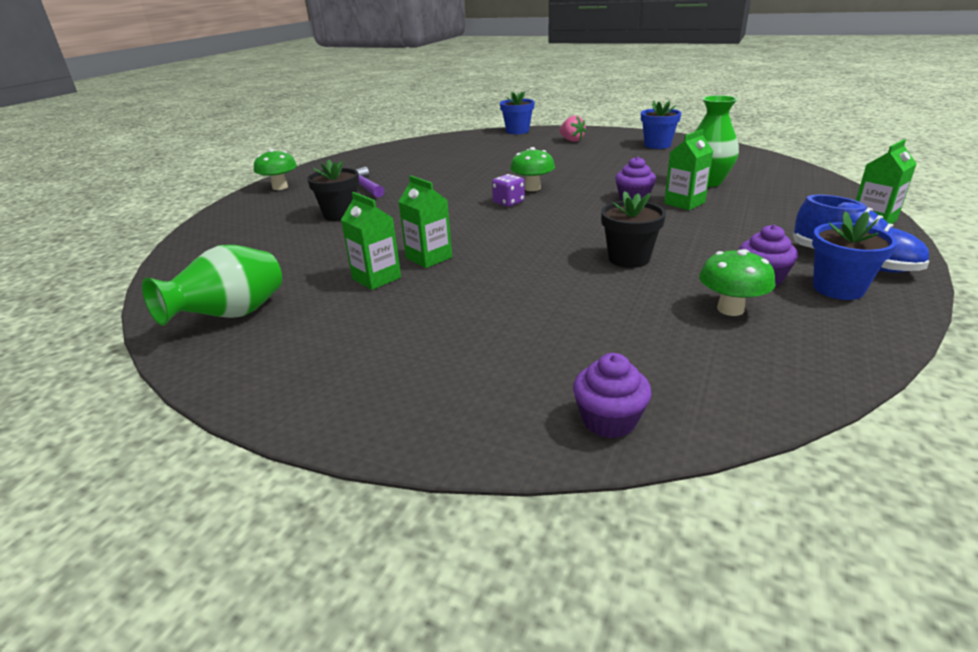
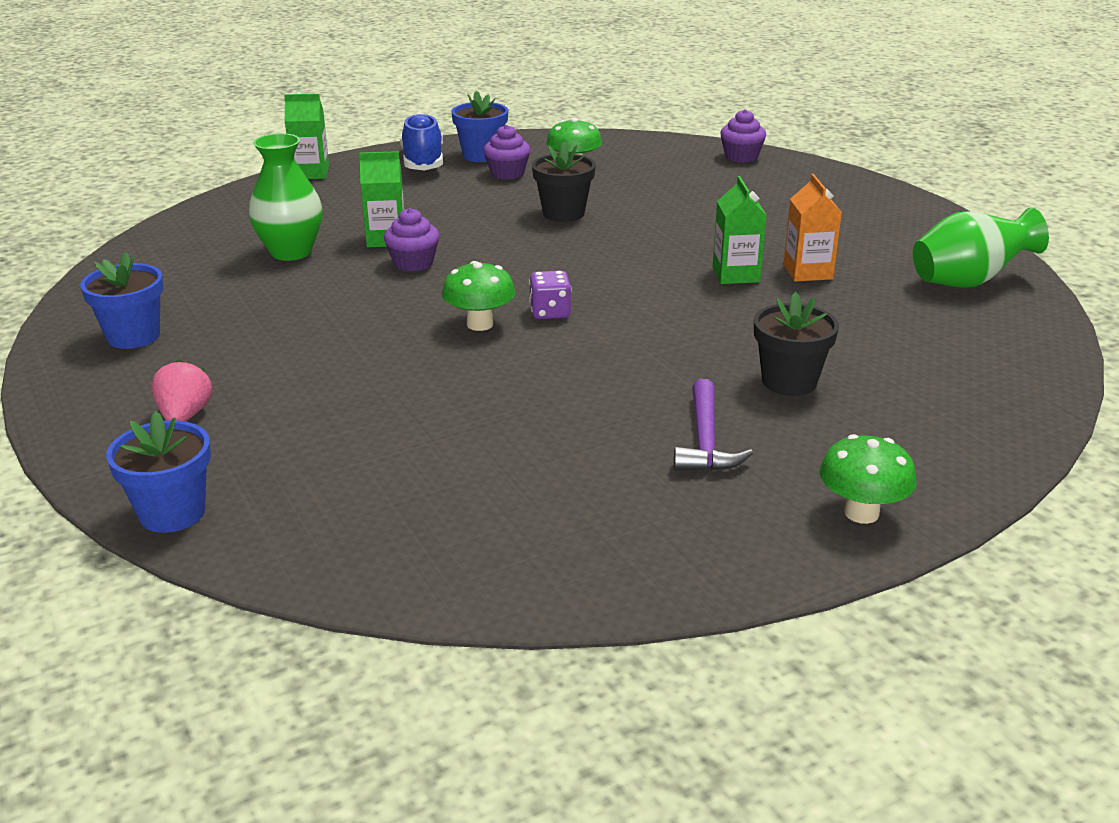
camera: 145 degrees left, 0 degrees up
green carton [341,192,401,290] -> orange carton [784,174,842,282]

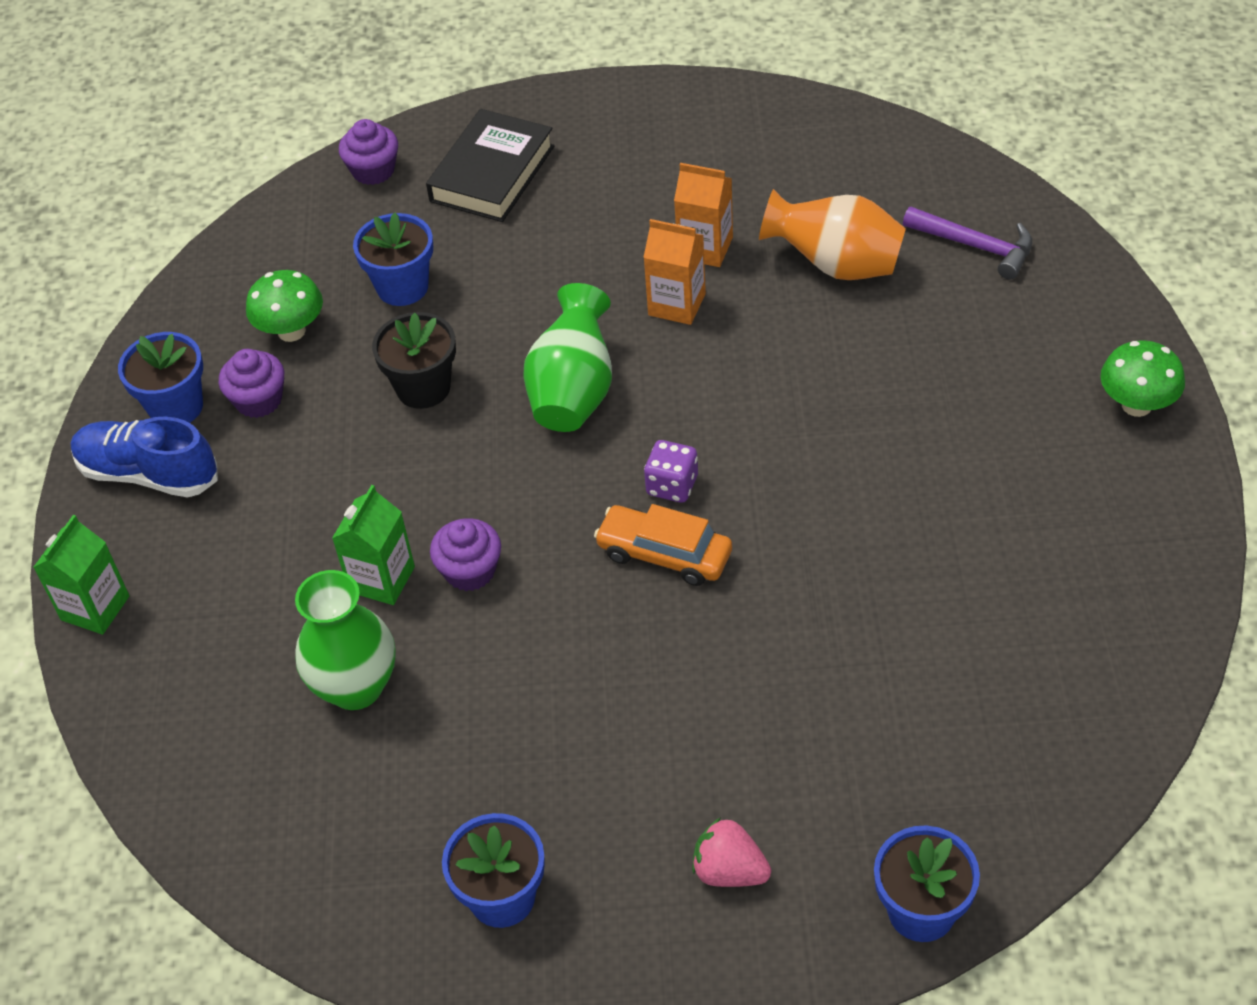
camera: 60 degrees left, 20 degrees up
green mushroom [442,261,515,331] -> orange car [594,504,732,586]
purple hammer [674,379,753,471] -> purple hammer moved to [903,207,1032,280]
green carton [713,176,766,284] -> orange carton [643,219,706,325]
black flower pot [754,292,839,396] -> none
green vase [913,207,1049,288] -> green vase moved to [523,283,612,432]
none -> blue flower pot [353,213,433,306]
none -> black book [426,109,554,222]
none -> orange vase [759,189,906,280]

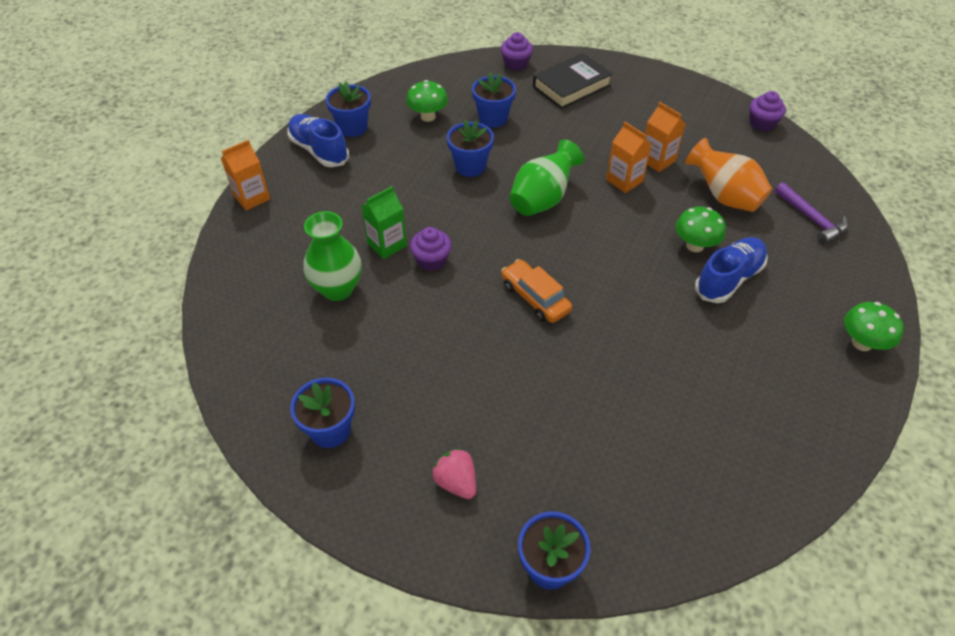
camera: 25 degrees right, 0 degrees up
green carton [33,515,129,634] -> orange carton [221,140,270,211]
purple cupcake [219,349,284,418] -> purple cupcake moved to [750,91,786,131]
black flower pot [372,312,456,409] -> blue flower pot [447,120,494,177]
purple dice [644,440,698,503] -> none
none -> green mushroom [675,207,726,252]
none -> blue shoe [695,237,768,303]

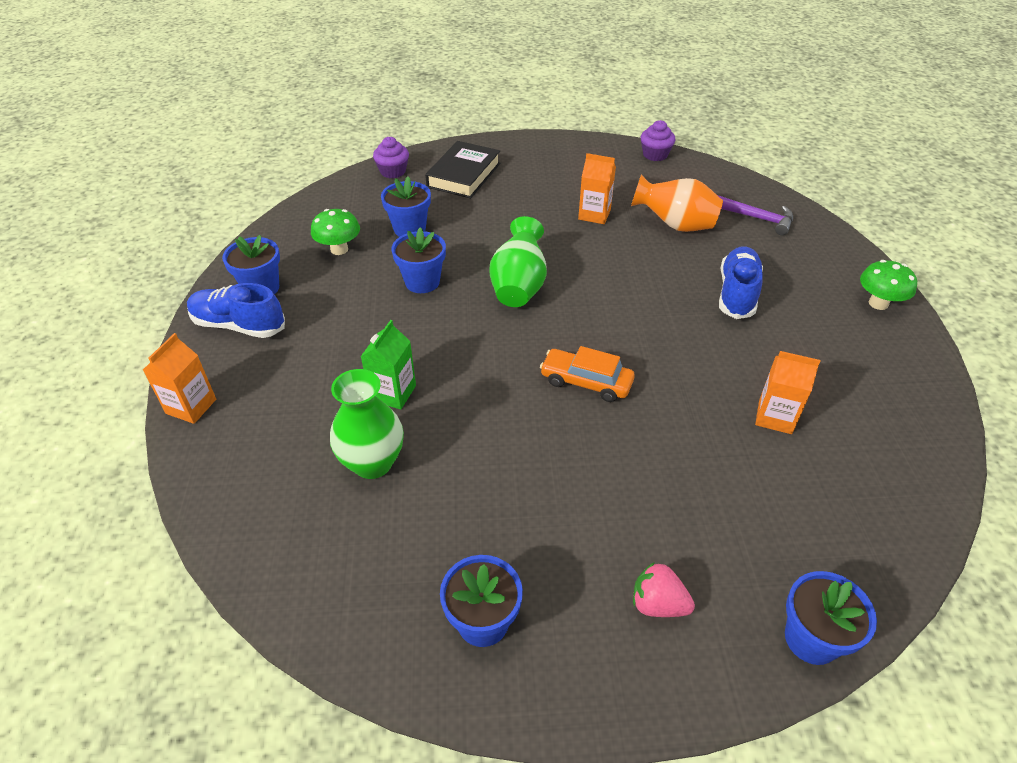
camera: 30 degrees left, 5 degrees down
purple cupcake [410,227,452,271] -> none
orange carton [606,122,652,193] -> orange carton moved to [755,351,820,434]
green mushroom [675,207,726,252] -> none

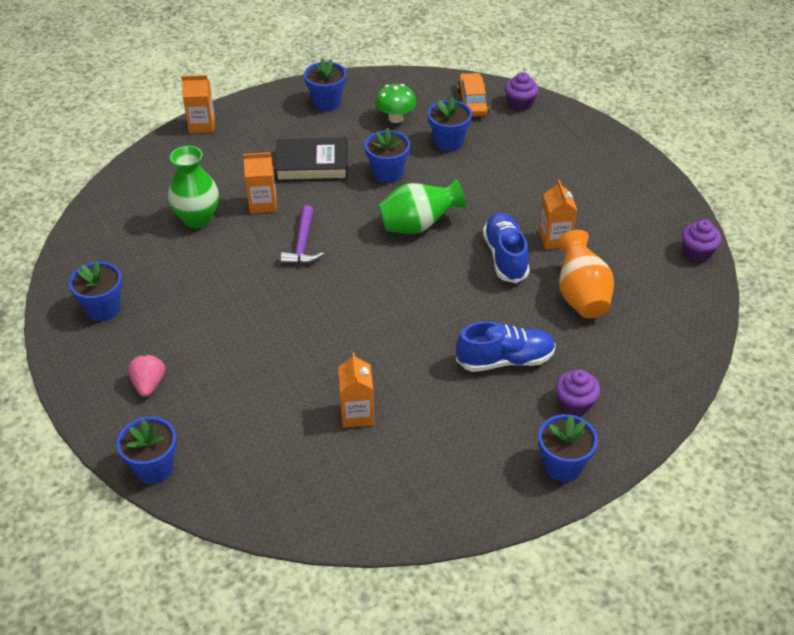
camera: 65 degrees right, 0 degrees up
blue shoe [187,283,285,338] -> blue shoe moved to [483,213,530,283]
green carton [361,320,416,410] -> orange carton [243,152,277,213]
black book [425,141,500,198] -> black book moved to [275,138,348,182]
orange car [540,346,635,402] -> orange car moved to [457,73,489,117]
purple hammer [717,195,793,235] -> purple hammer moved to [280,205,324,265]
green mushroom [860,260,917,310] -> blue flower pot [539,414,598,482]
none -> purple cupcake [556,369,600,415]

